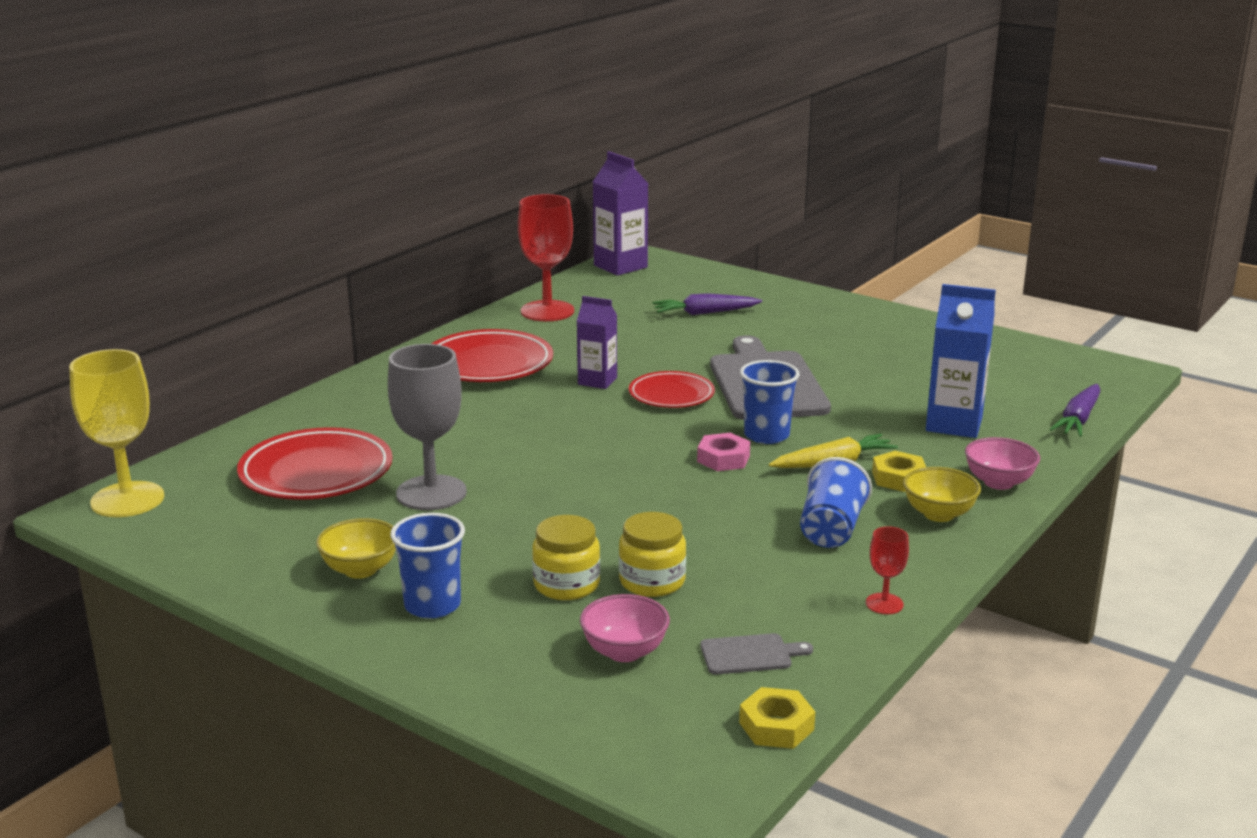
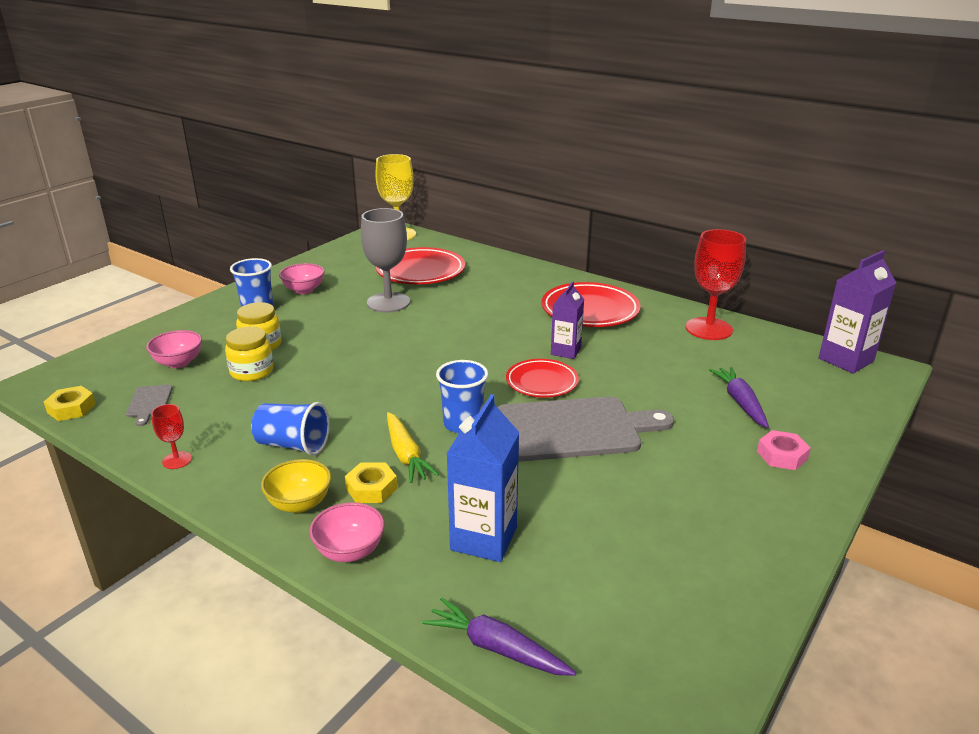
camera: 90 degrees right, 5 degrees up
yellow bowl [316,518,396,579] -> pink bowl [279,263,324,294]
pink nut [697,433,750,471] -> pink nut moved to [757,430,811,470]

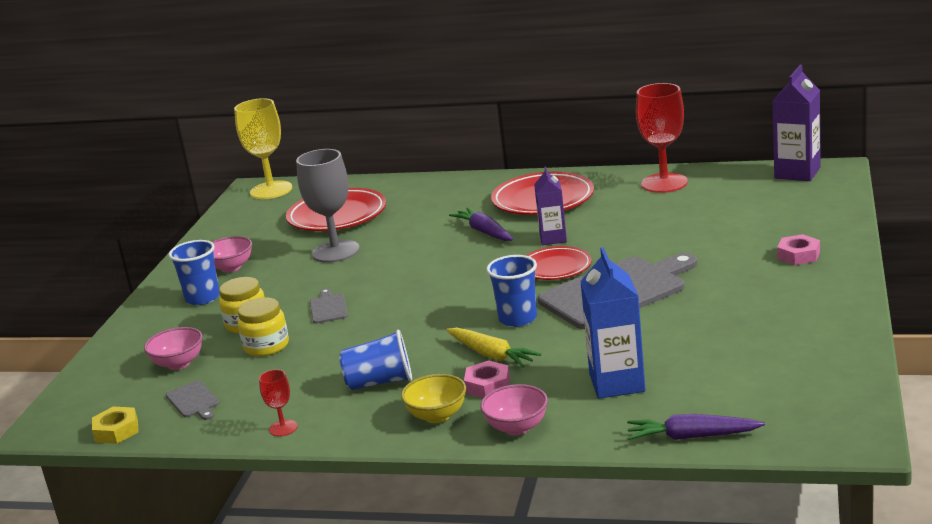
camera: 20 degrees left, 5 degrees down
yellow nut [345,462,397,503] -> pink nut [464,360,510,398]
purple carrot [709,367,769,428] -> purple carrot moved to [449,208,513,241]
none -> grey cutting board [310,289,348,324]

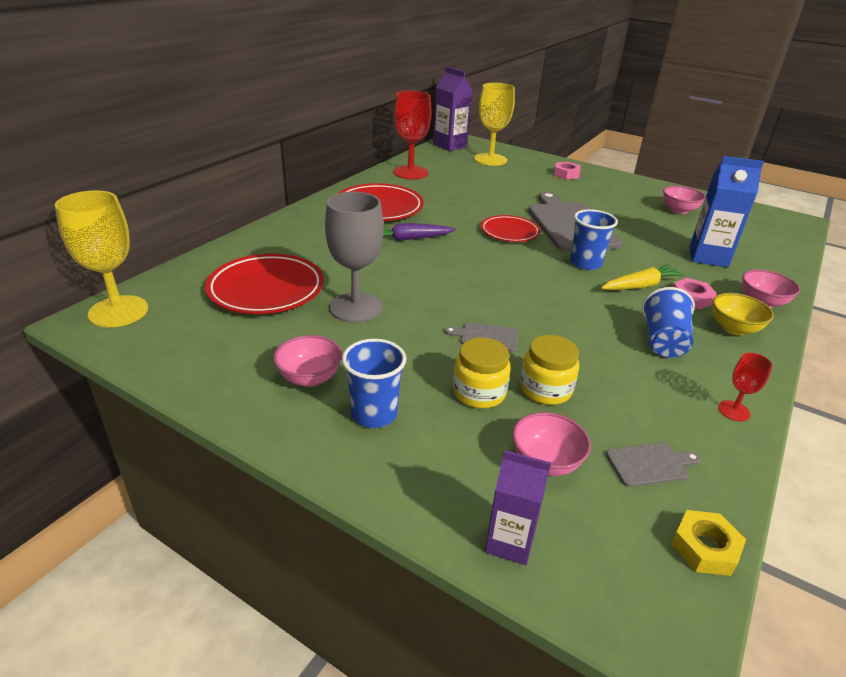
camera: 75 degrees left, 10 degrees up
purple carton [534,167,567,245] -> purple carton moved to [485,450,551,565]
purple carrot [627,414,765,440] -> none
none -> yellow goblet [474,83,515,166]
none -> pink bowl [663,186,706,214]

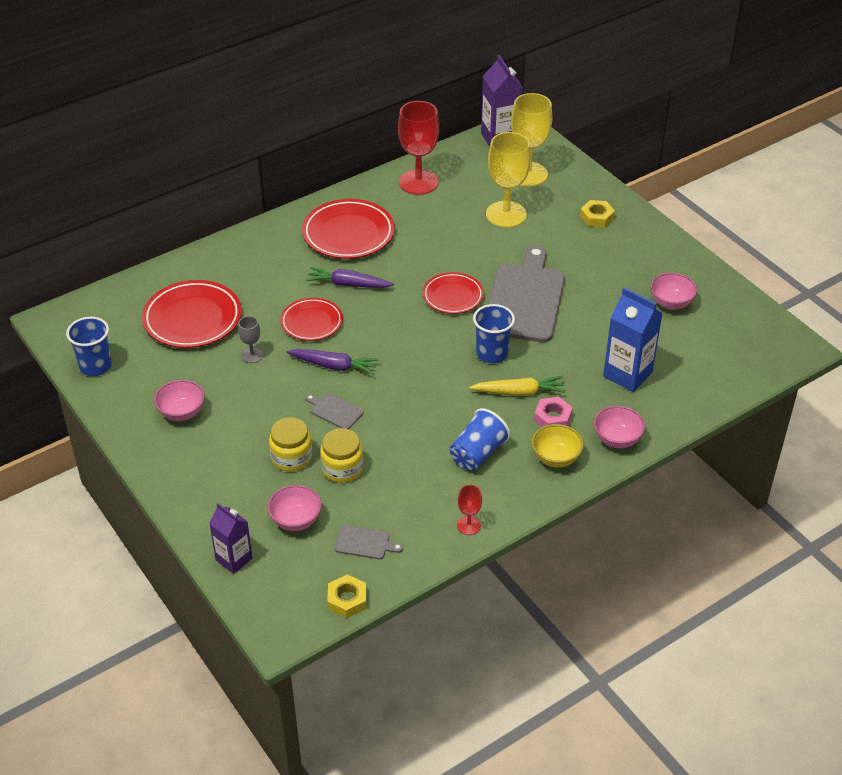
camera: 25 degrees right, 10 degrees up
yellow goblet [55,191,148,327] -> yellow goblet moved to [486,132,531,228]
grey goblet [325,192,384,323] -> grey goblet [238,316,263,363], size x0.47
blue cup [342,339,406,428] -> blue cup moved to [66,317,112,376]
pink nut [554,162,581,179] -> yellow nut [580,200,615,227]
none -> red plate [280,298,343,341]
none -> purple carrot [286,349,379,375]

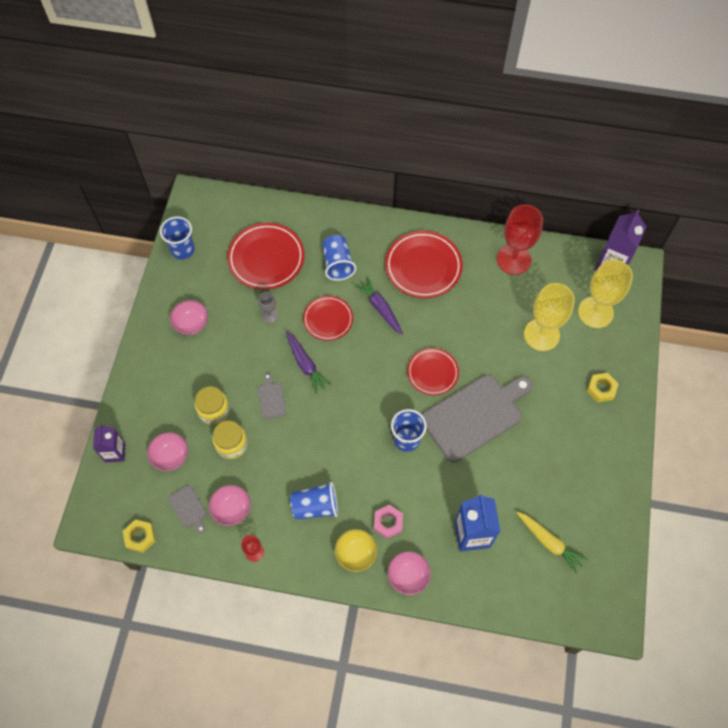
camera: 45 degrees right, 20 degrees up
yellow carrot [469,376,566,396] -> yellow carrot moved to [517,512,588,573]
pink bowl [650,273,697,310] -> pink bowl moved to [209,485,251,526]
none -> blue cup [322,235,356,281]

